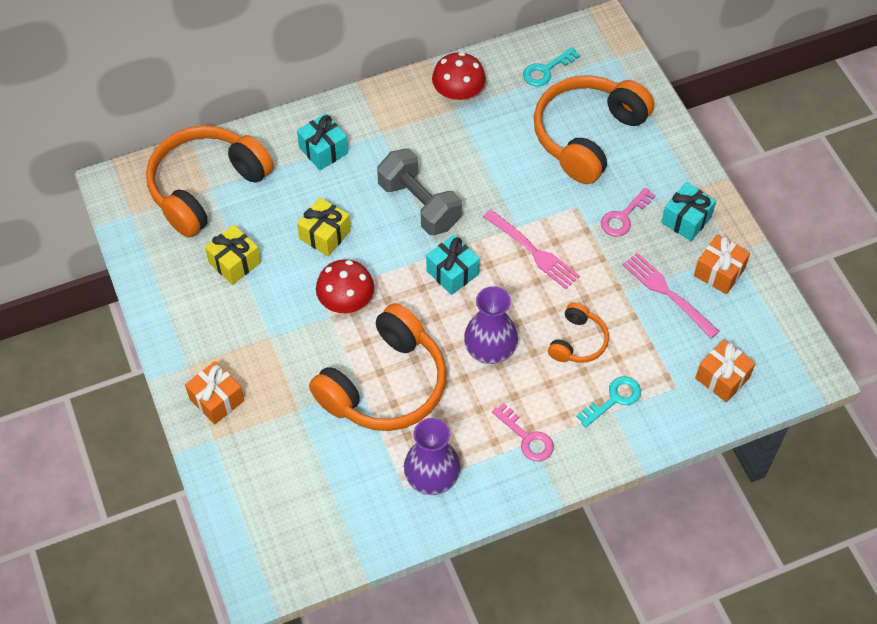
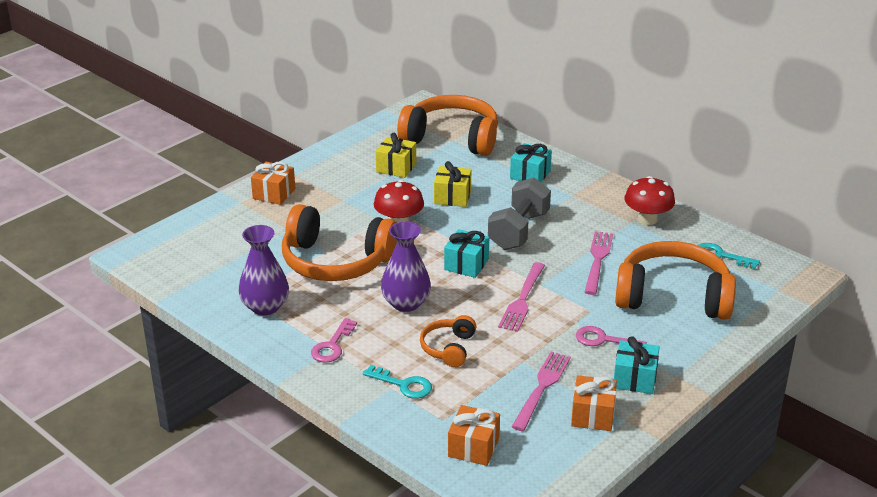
camera: 65 degrees right, 25 degrees down
orange headphones [548,302,609,363] -> orange headphones turned 105 degrees clockwise [420,315,476,367]
none -> pink fork [585,231,613,295]

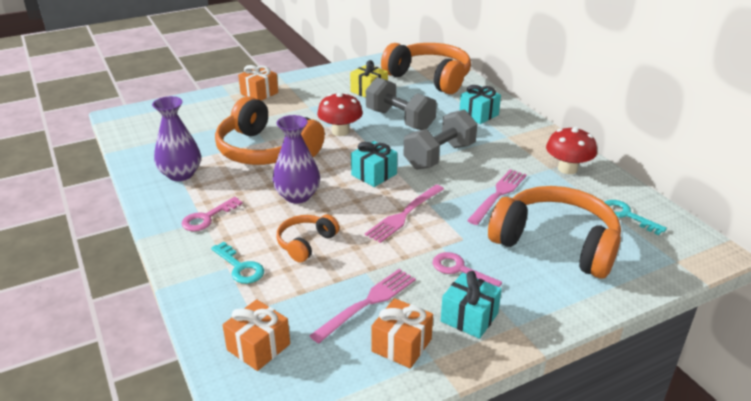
camera: 20 degrees right, 0 degrees up
yellow gift [434,161,471,207] -> grey dumbbell [366,77,437,130]

